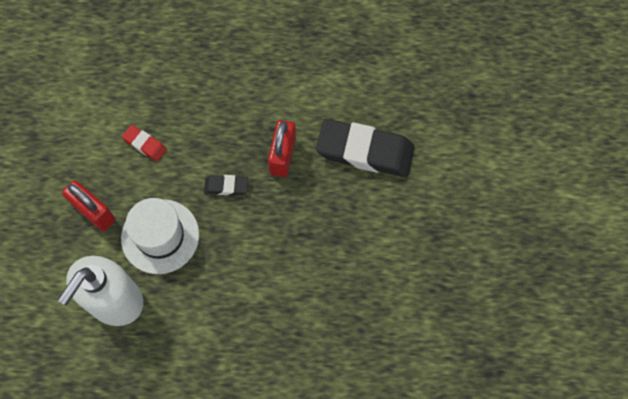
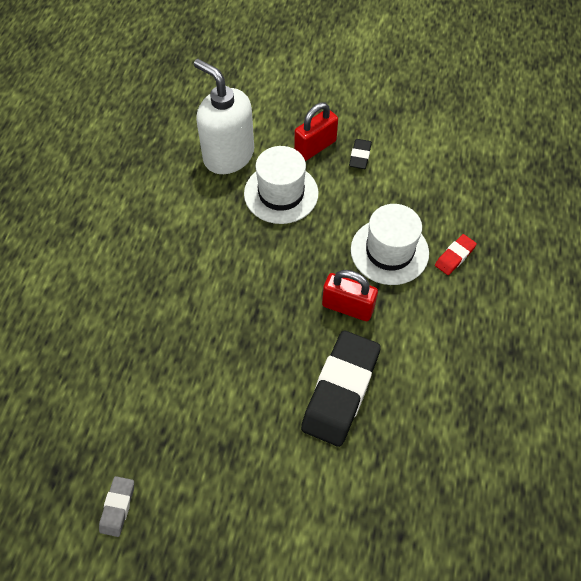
camera: 100 degrees right, 10 degrees down
red eraser [122,125,167,161] -> red eraser moved to [435,234,477,275]
black eraser [204,175,248,195] -> black eraser moved to [349,139,372,169]
none -> grey eraser [99,476,134,537]
none -> white hat [351,204,429,285]

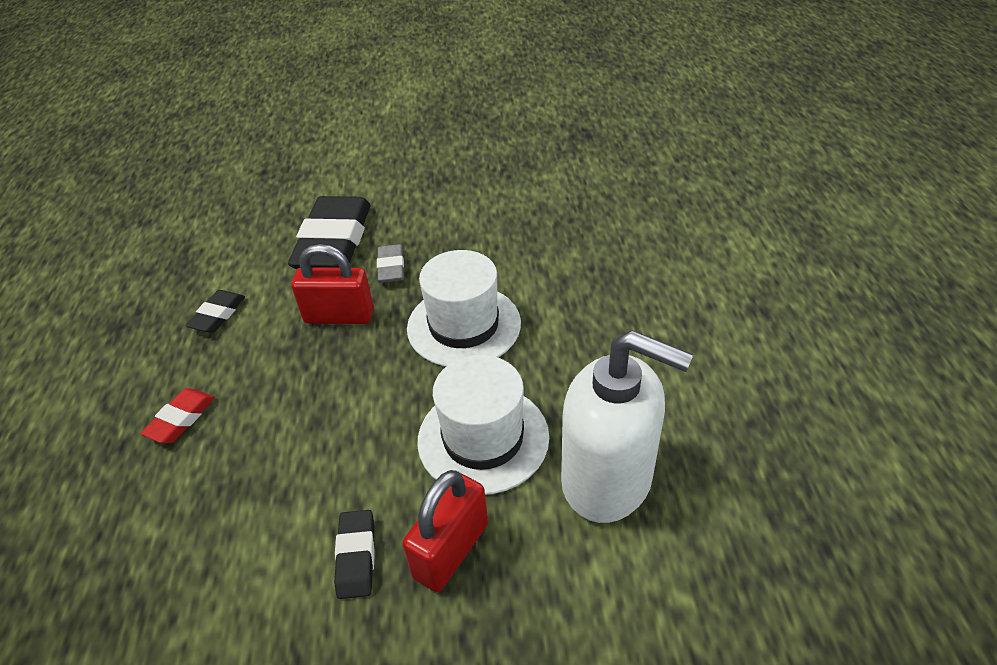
camera: 165 degrees right, 15 degrees down
grey eraser [99,476,134,537] -> grey eraser moved to [377,244,404,283]
white hat [351,204,429,285] -> white hat moved to [407,250,521,367]
none -> black eraser [186,290,245,333]

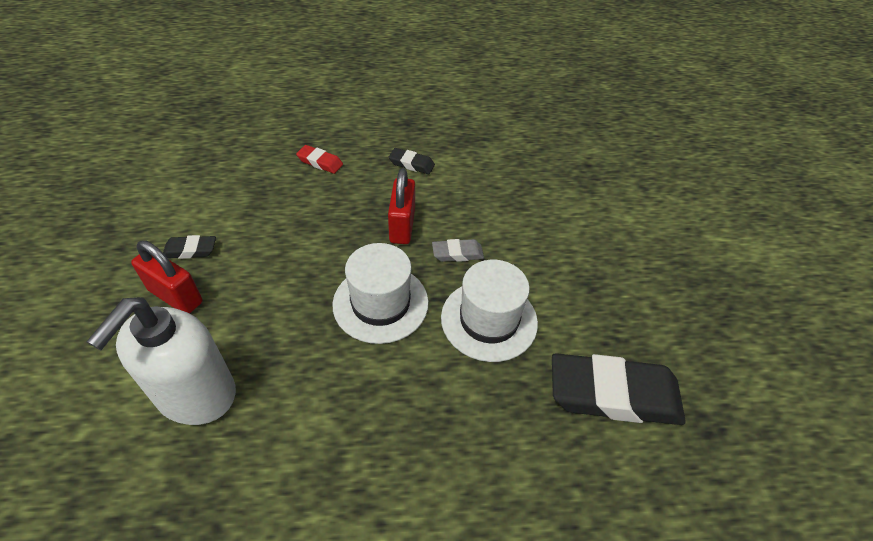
camera: 85 degrees right, 5 degrees up
black eraser [288,196,370,269] -> black eraser moved to [552,353,686,425]
white hat [417,355,549,495] -> white hat moved to [441,260,538,362]

